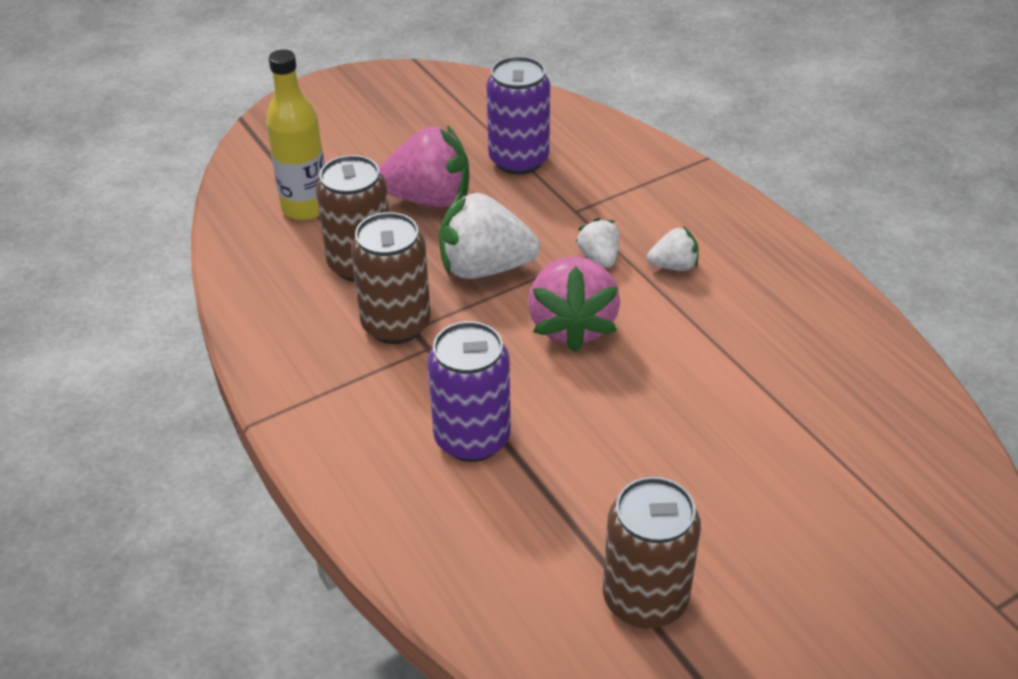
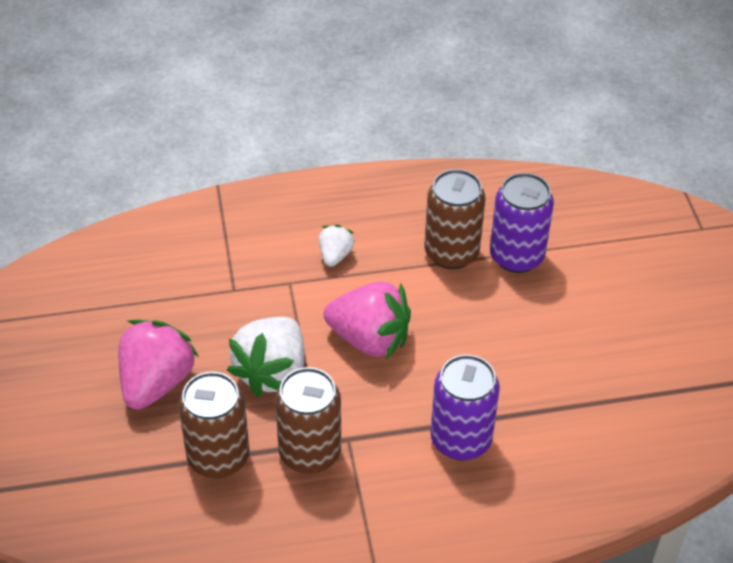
camera: 70 degrees left, 5 degrees up
yellow bottle [266,49,325,220] -> none
purple can [486,56,550,175] -> purple can moved to [490,173,554,273]
white strawberry [576,218,619,268] -> none
brown can [603,477,701,629] -> brown can moved to [424,169,486,269]

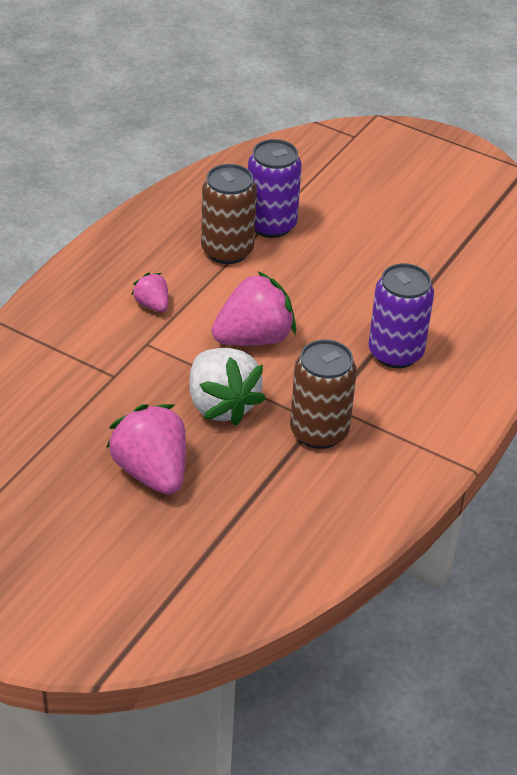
camera: 50 degrees left, 5 degrees down
brown can [178,372,249,478] -> none
white strawberry [319,225,355,267] -> pink strawberry [131,273,168,312]

